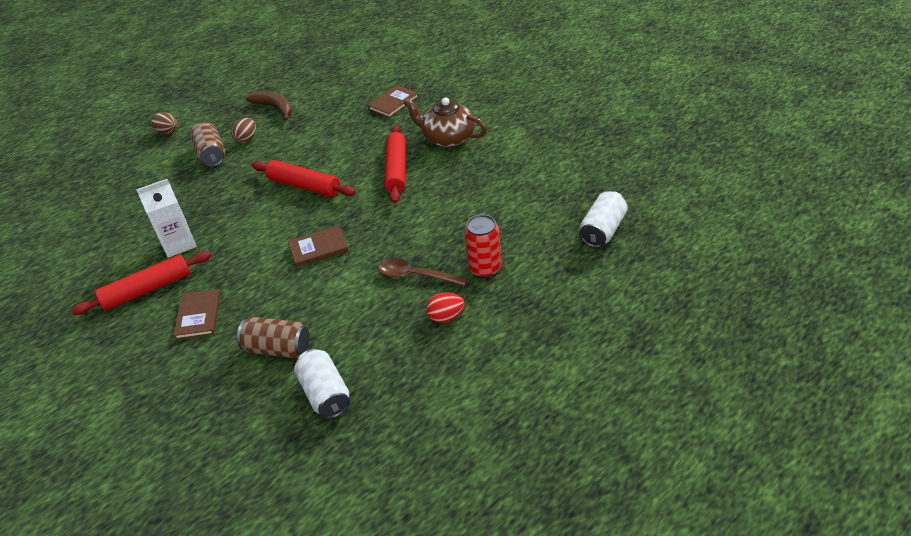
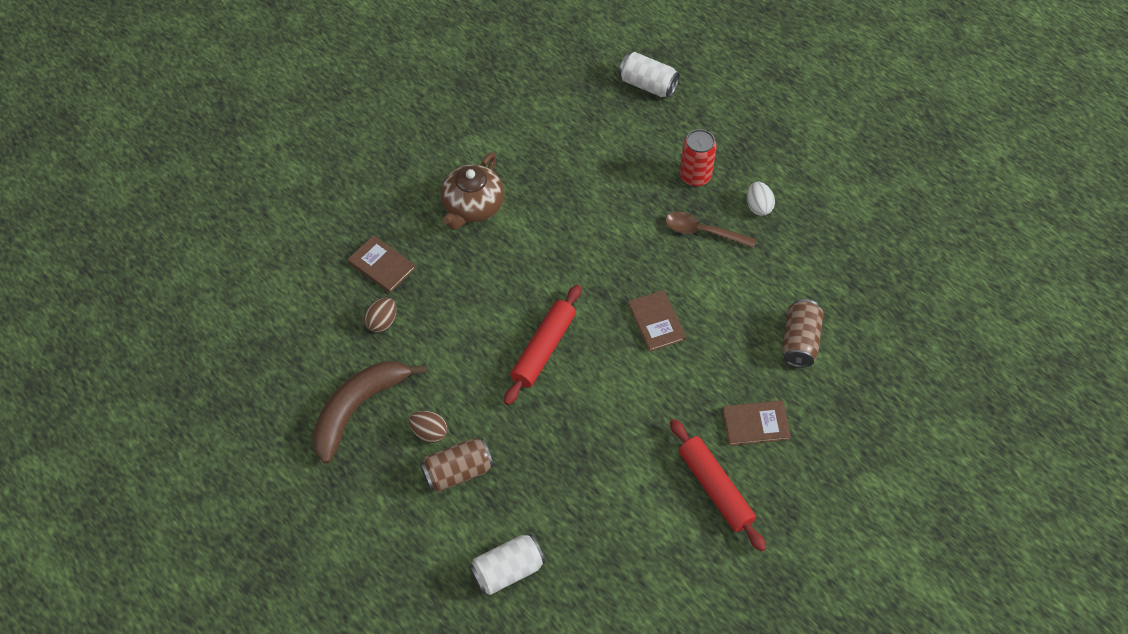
camera: 95 degrees left, 15 degrees up
white carton [136,179,197,258] -> none
brown egg [151,112,177,134] -> brown egg moved to [364,297,397,332]
brown banana [245,91,292,121] -> brown banana [313,361,427,464], size x1.51
white can [294,349,350,419] -> white can moved to [469,534,545,595]
brown spoon [378,258,468,286] -> brown spoon turned 90 degrees clockwise [665,212,756,248]
red rolling pin [384,125,406,204] -> none
red egg [426,292,465,323] -> white egg [747,182,775,216]

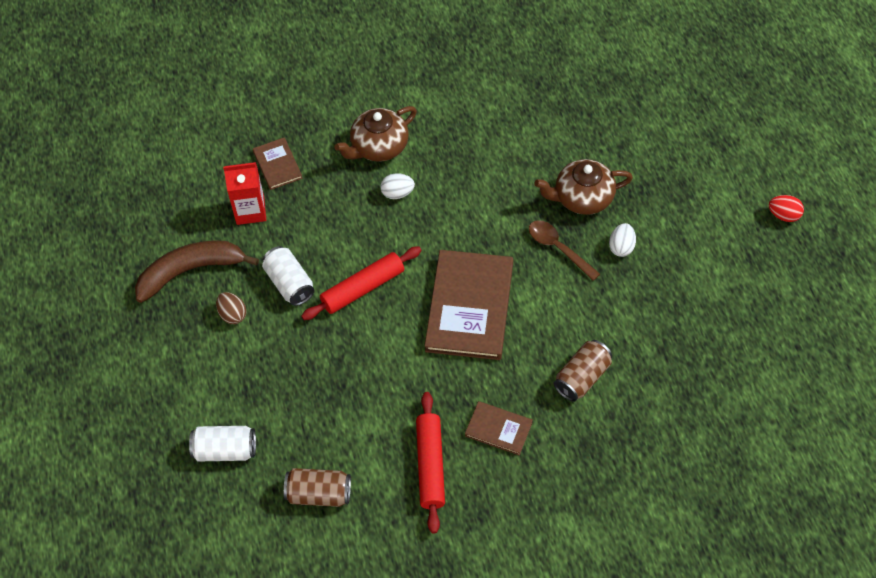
camera: 30 degrees right, 0 degrees up
brown egg [364,297,397,332] -> red carton [223,162,266,225]
brown can [420,438,494,492] -> brown can moved to [284,468,351,507]
white can [619,52,680,97] -> white can moved to [262,246,315,306]
brown book [628,290,686,352] -> brown book [425,250,513,360], size x2.04
red can [680,129,717,187] -> brown teapot [534,159,633,215]
none -> white egg [381,173,415,199]
none -> red egg [769,195,804,222]

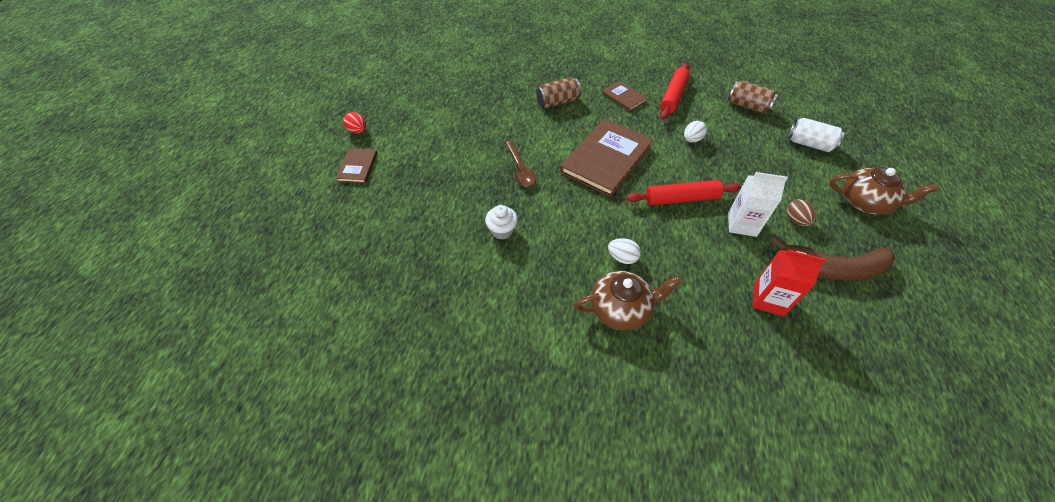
camera: 155 degrees left, 5 degrees down
brown book [253,137,303,190] -> brown book moved to [336,148,377,183]
white can [262,246,315,306] -> white carton [728,172,788,237]
brown teapot [534,159,633,215] -> brown teapot moved to [829,167,938,215]
white egg [609,223,636,257] -> white egg moved to [684,121,707,143]
none -> white cupcake [485,205,518,240]

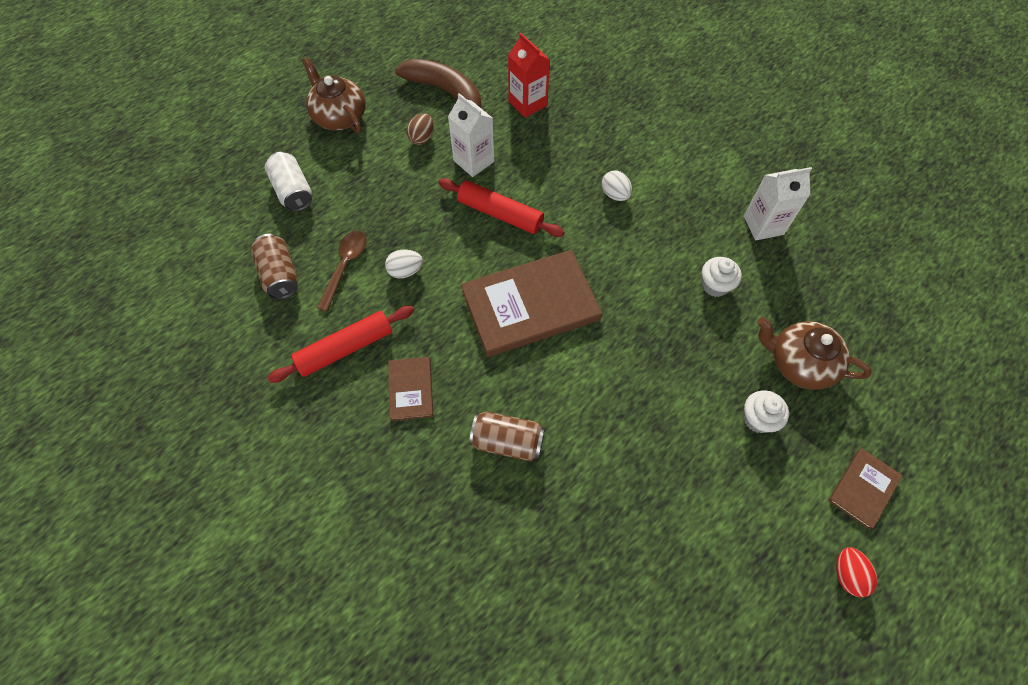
camera: 145 degrees left, 10 degrees up
brown spoon [505,141,536,187] -> brown spoon moved to [317,231,366,311]
brown teapot [574,271,681,330] -> brown teapot moved to [757,317,872,390]
none -> white cupcake [743,390,789,433]
none -> white carton [744,167,812,240]

